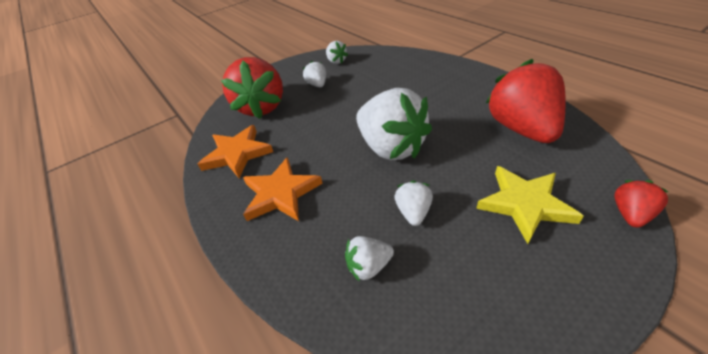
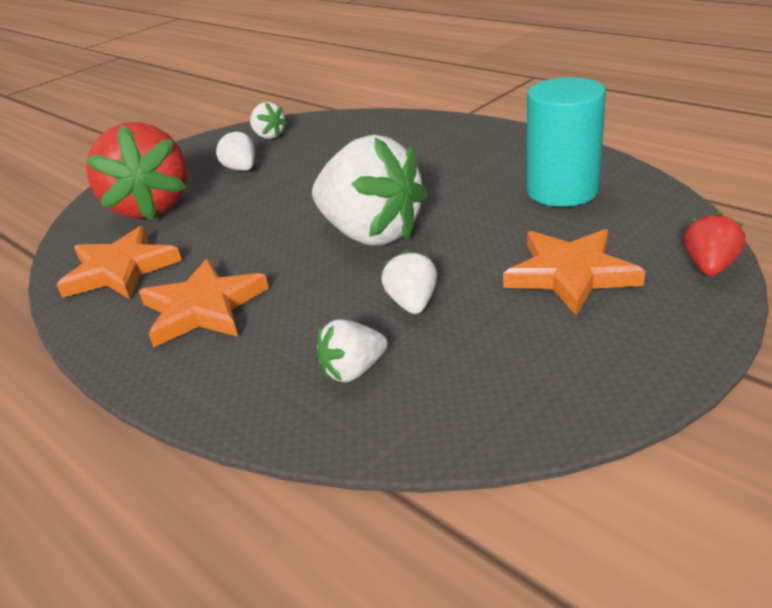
camera: 10 degrees left, 10 degrees down
yellow star [476,166,584,244] -> orange star [503,229,645,316]
red strawberry [485,59,566,143] -> turquoise cylinder [527,77,606,207]

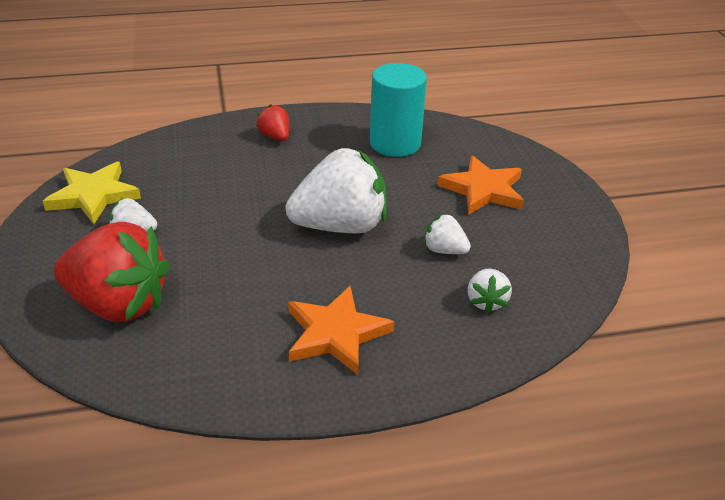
camera: 60 degrees left, 5 degrees up
orange star [57,226,182,299] -> none
white strawberry [250,102,287,139] -> yellow star [43,162,141,224]
red strawberry [684,211,745,276] -> red strawberry moved to [256,104,289,141]

